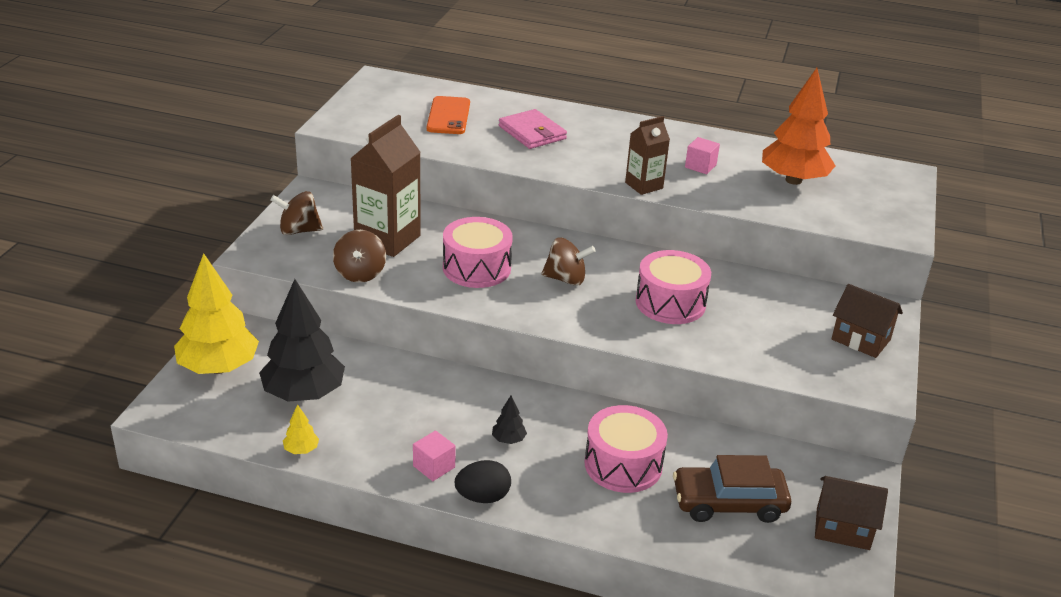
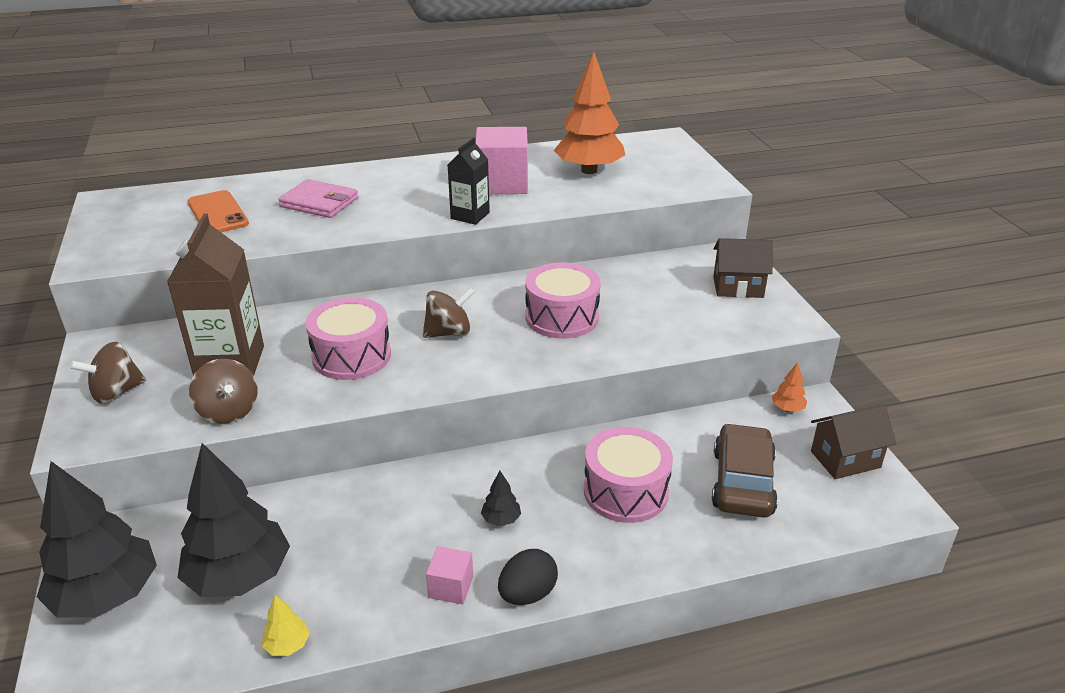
camera: 30 degrees left, 0 degrees up
yellow tree [174,253,259,374] -> black tree [37,461,157,618]
brown carton [625,116,670,195] -> black carton [448,137,490,225]
brown car [673,455,791,523] -> brown car turned 135 degrees clockwise [712,423,778,518]
pink cube [685,137,720,174] -> pink cube [475,127,528,194], size x2.02
none -> orange tree [772,362,807,412]

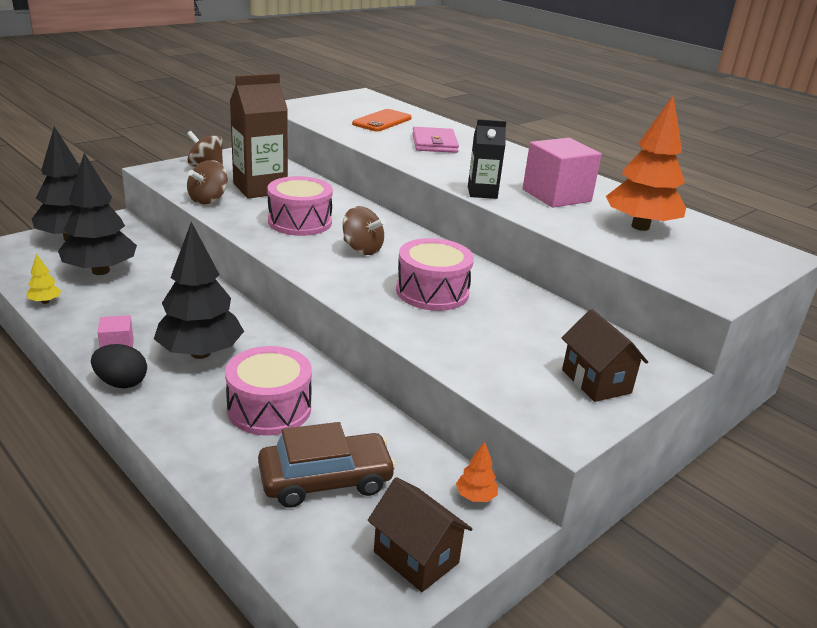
camera: 60 degrees right, 5 degrees down
black tree [481,471,521,526] -> black tree [154,222,244,359], size x2.47

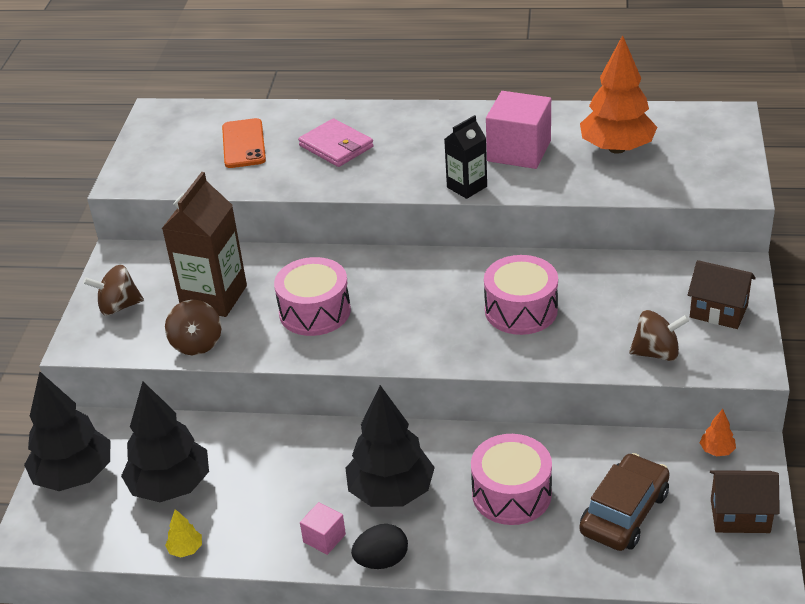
camera: 35 degrees left, 10 degrees up
brown spinning top [343,206,385,255] -> brown spinning top moved to [629,310,689,361]

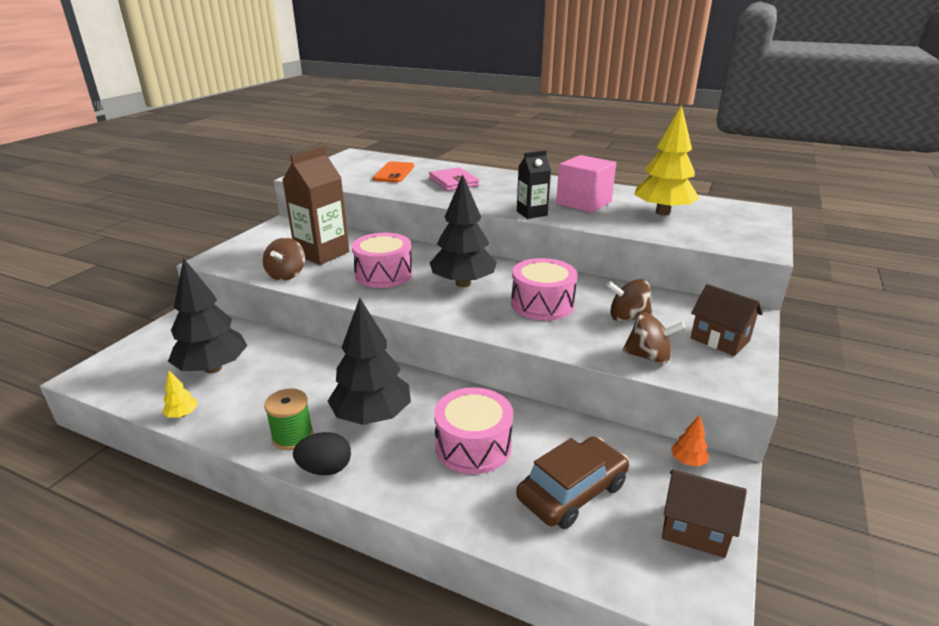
camera: 15 degrees right, 10 degrees down
black tree [24,371,110,491] -> black tree moved to [430,174,497,287]
brown spinning top [83,264,144,316] -> brown spinning top moved to [606,279,653,322]
pink cube [300,502,346,555] -> green spool [264,389,313,450]
orange tree [580,35,657,154] -> yellow tree [634,105,699,215]

